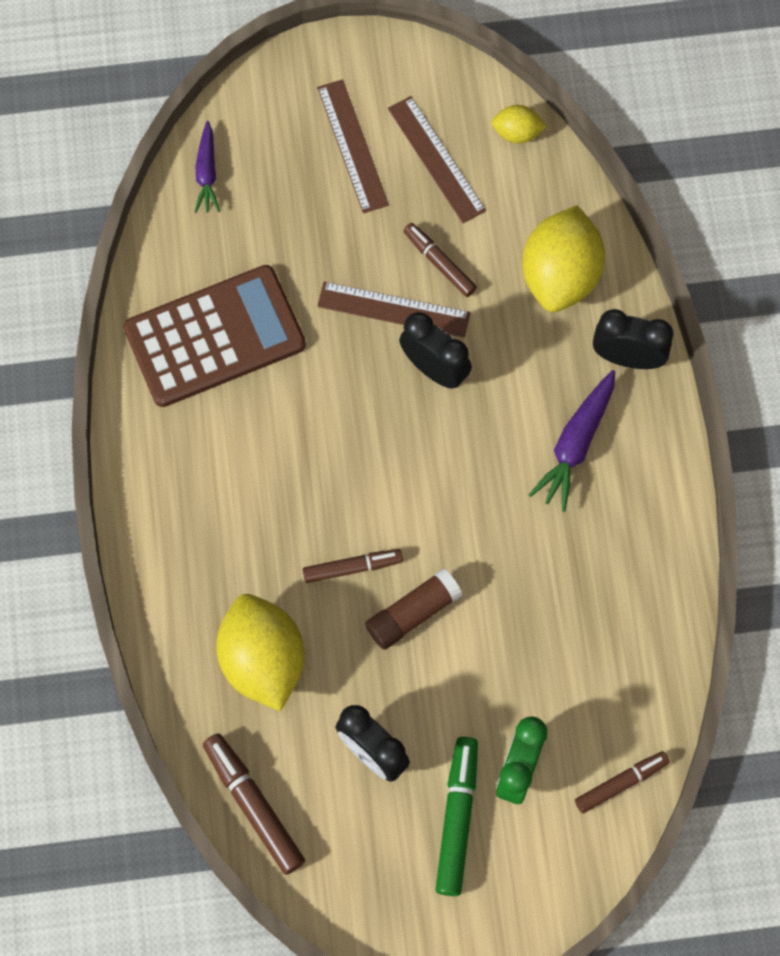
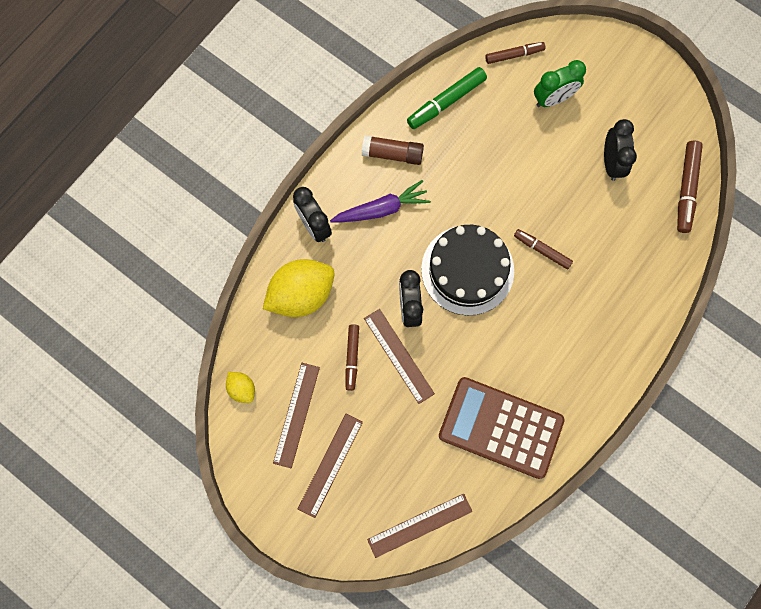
camera: 135 degrees left, 5 degrees up
purple carrot [195,121,220,213] -> brown ruler [367,494,472,558]
yellow lemon [216,594,304,711] -> none
brown glue stick [365,568,463,650] -> brown glue stick moved to [362,135,424,165]
green marker [436,737,478,896] -> green marker moved to [407,67,487,129]
brown marker [575,751,670,813] -> brown marker turned 150 degrees clockwise [485,42,545,64]
none -> black cake [421,225,514,316]

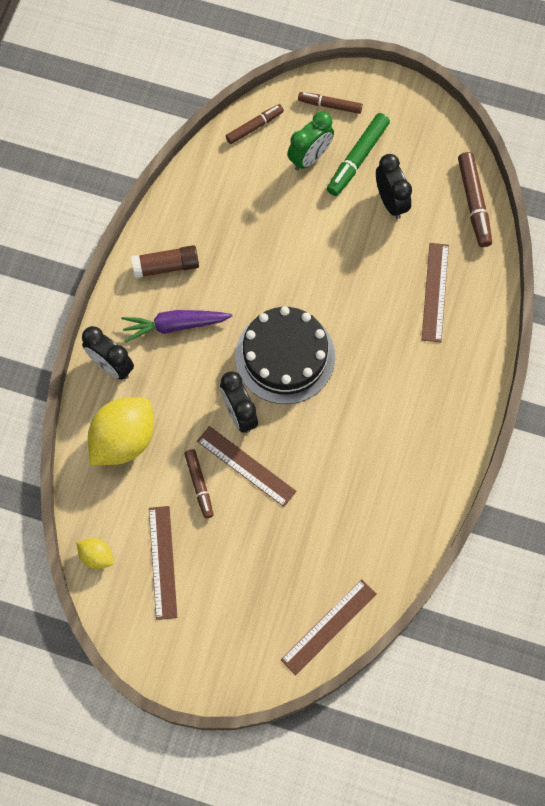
camera: 20 degrees left, 5 degrees down
brown ruler [298,414,363,518] -> brown ruler moved to [422,243,449,342]
purple carrot [330,180,431,222] -> purple carrot turned 150 degrees counterclockwise [121,310,232,343]
green marker [407,67,487,129] -> green marker moved to [327,113,390,196]
brown calculator [439,377,565,479] -> none
brown marker [514,229,573,269] -> brown marker moved to [298,92,363,114]

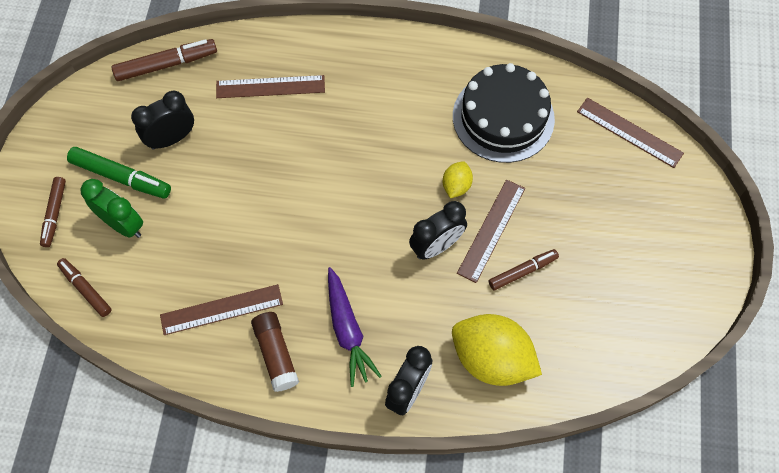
camera: 100 degrees left, 5 degrees down
yellow lemon [76,538,113,569] -> yellow lemon moved to [443,161,473,198]
brown ruler [149,506,177,620] -> brown ruler moved to [160,284,283,335]
black cake [235,306,335,404] -> black cake moved to [453,63,555,163]

